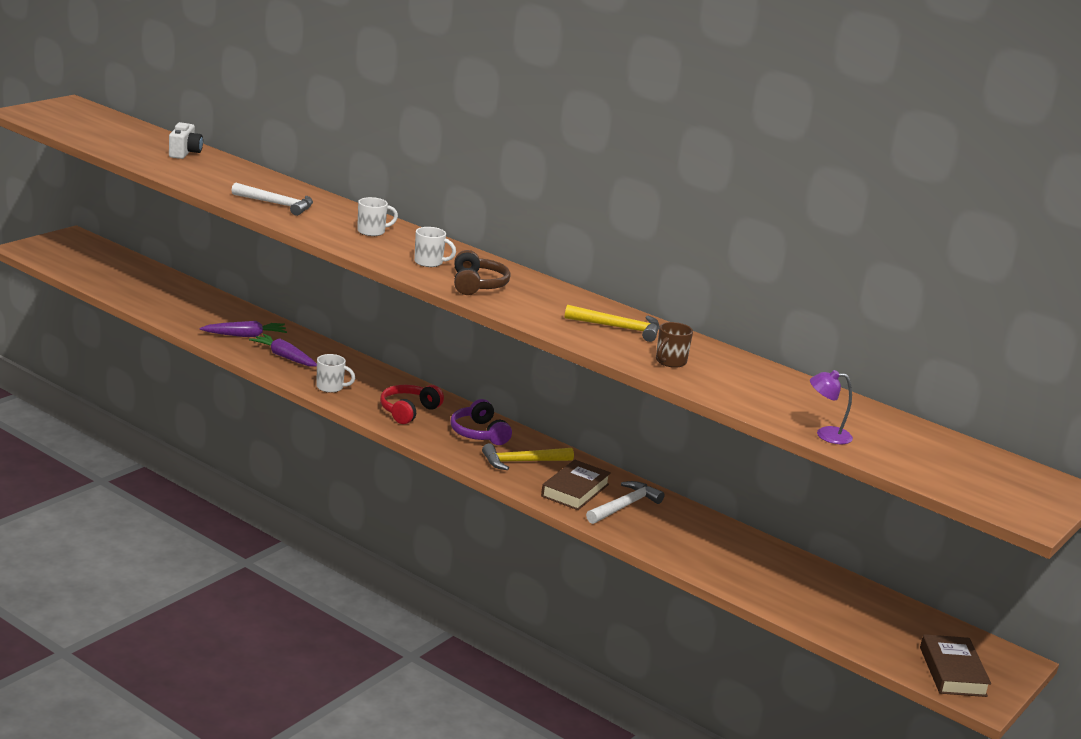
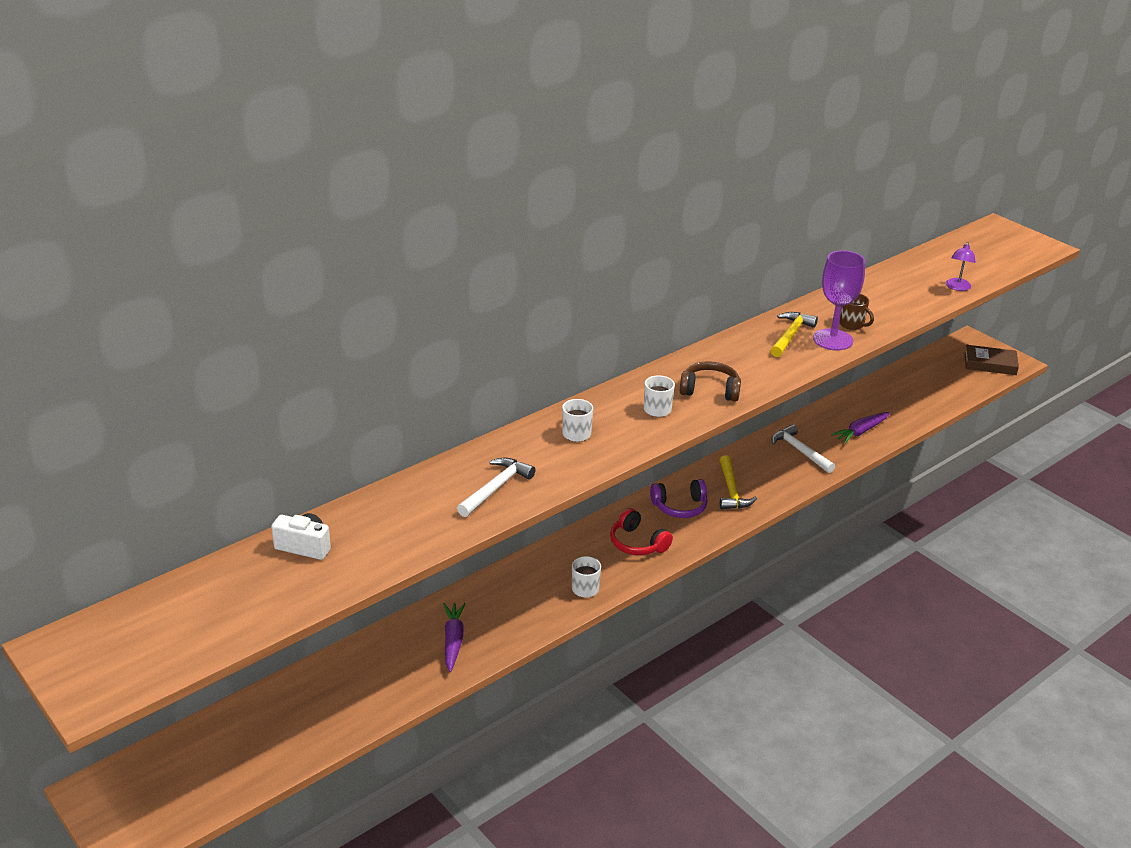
camera: 75 degrees left, 10 degrees up
purple carrot [249,334,317,367] -> purple carrot moved to [831,412,890,444]
brown book [541,460,611,510] -> none
none -> purple goblet [813,250,865,351]

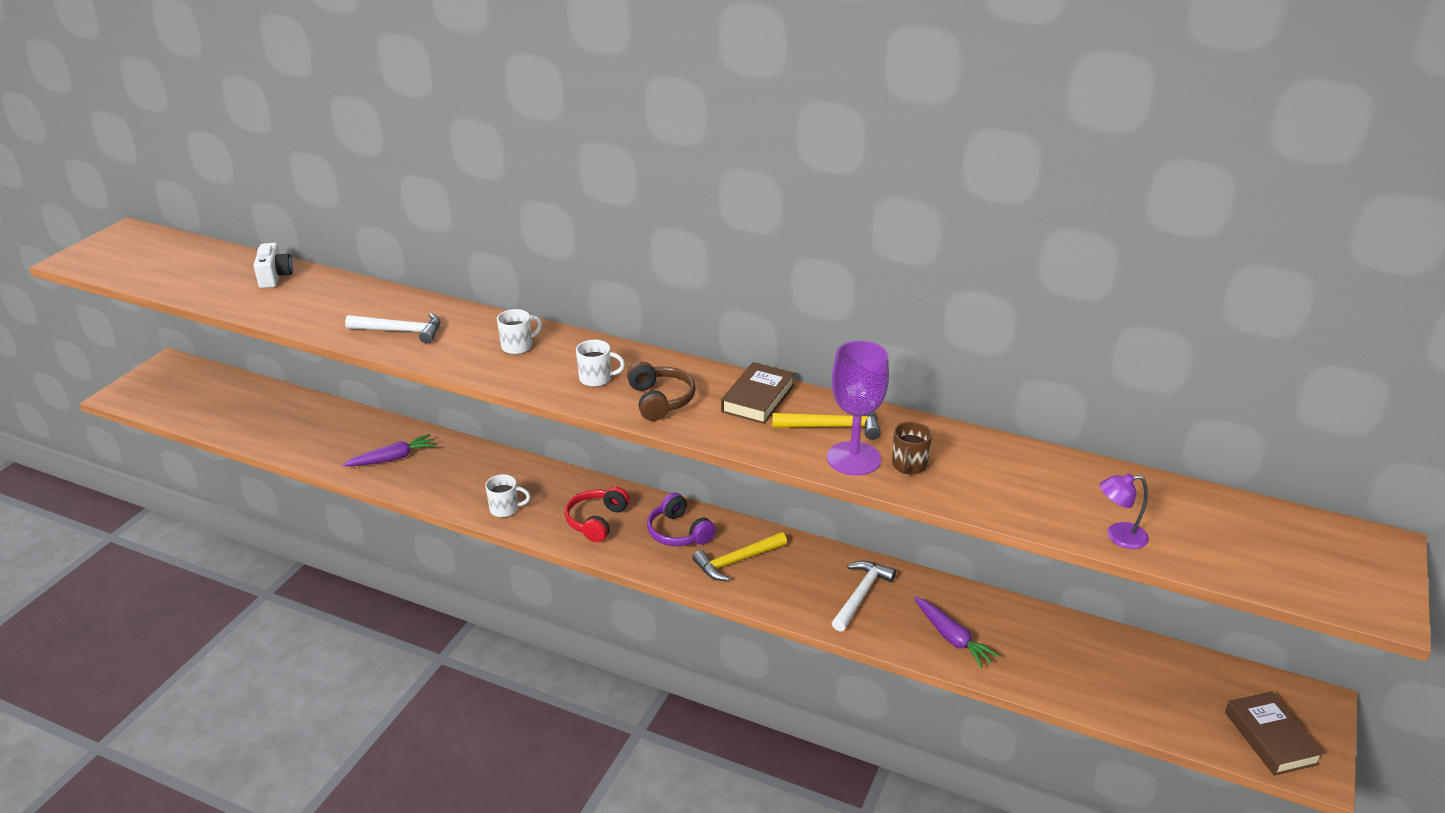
camera: 65 degrees right, 0 degrees up
purple carrot [831,412,890,444] -> purple carrot turned 150 degrees counterclockwise [914,597,1000,668]
none -> brown book [721,362,795,424]

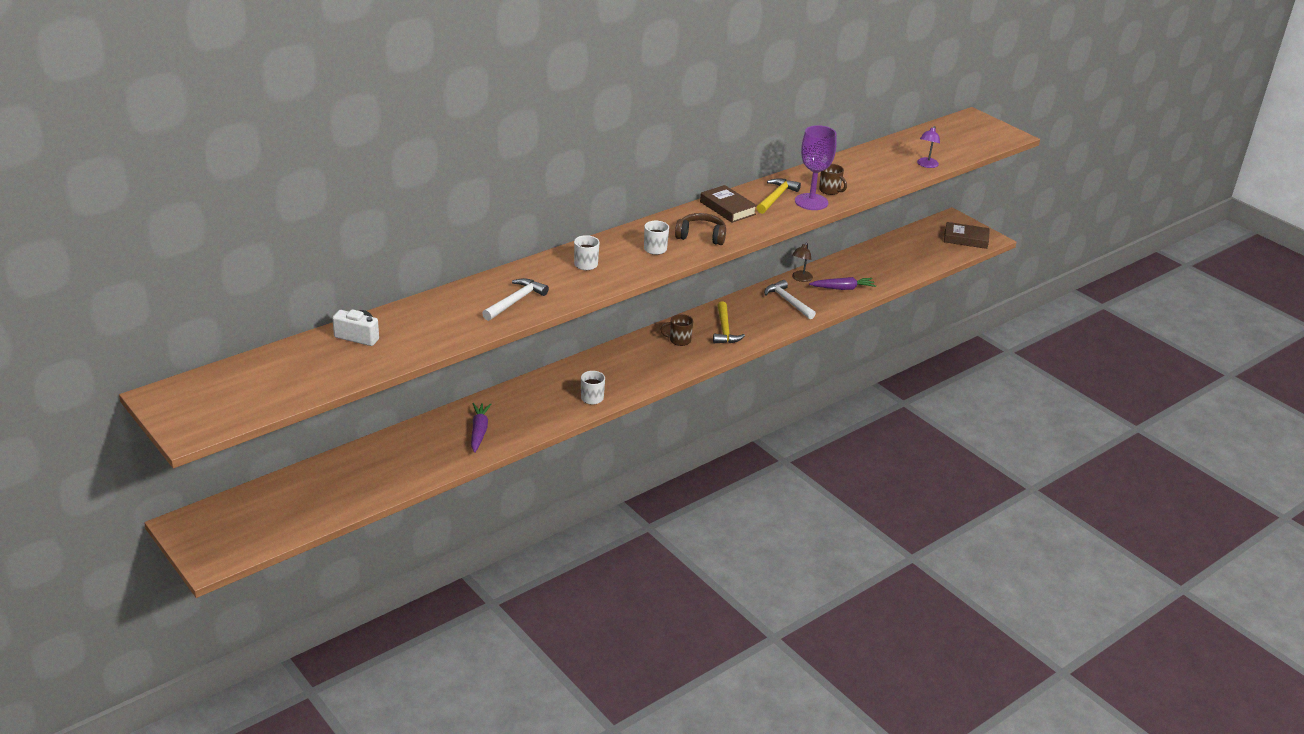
camera: 65 degrees left, 0 degrees up
red headphones [564,486,630,542] -> none
purple headphones [647,493,716,546] -> brown mug [661,314,693,346]
none -> brown lamp [792,242,813,282]

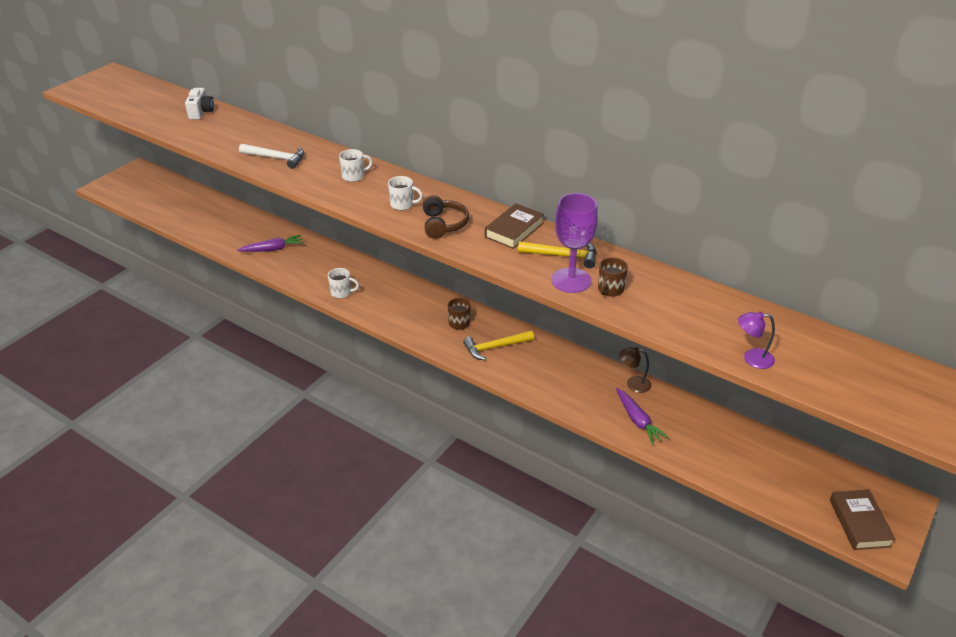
camera: 75 degrees right, 5 degrees up
white hammer [764,280,816,319] -> none

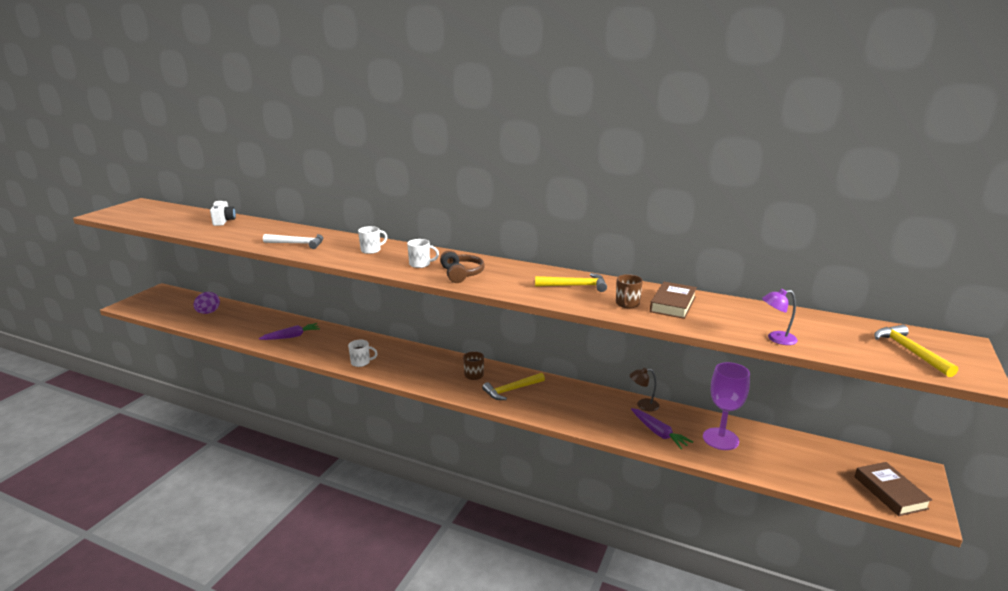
camera: 10 degrees left, 15 degrees down
brown book [485,203,544,249] -> brown book moved to [650,282,697,319]
purple goblet [551,193,598,293] -> purple goblet moved to [703,362,750,450]
none -> purple egg [194,292,220,314]
none -> yellow hammer [874,325,958,377]

